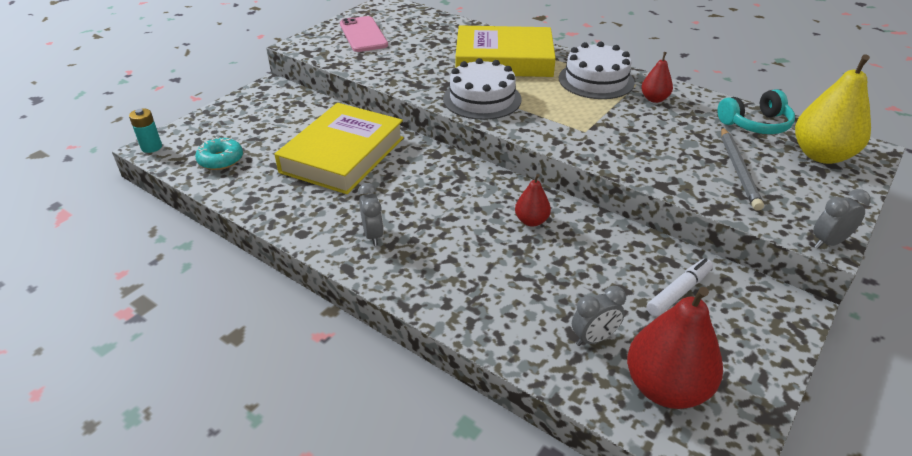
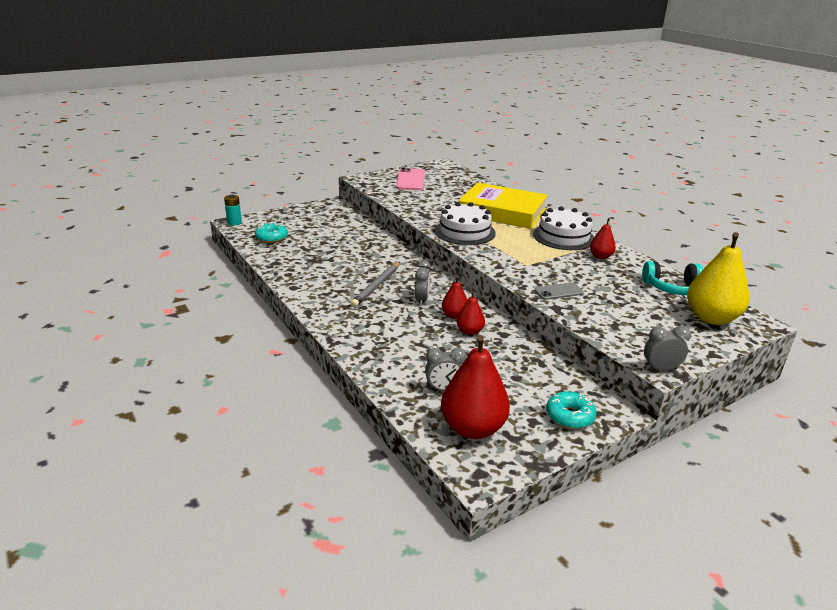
camera: 20 degrees right, 10 degrees down
yellow book [274,103,404,194] -> none
grey clock [358,183,384,246] -> grey clock moved to [415,260,431,306]
white marker [646,258,713,317] -> none
grey pencil [721,127,764,211] -> grey pencil moved to [350,262,400,307]
none -> red pear [457,291,485,335]
none -> grey phone [534,282,584,300]
none -> turquoise donut [546,391,597,429]

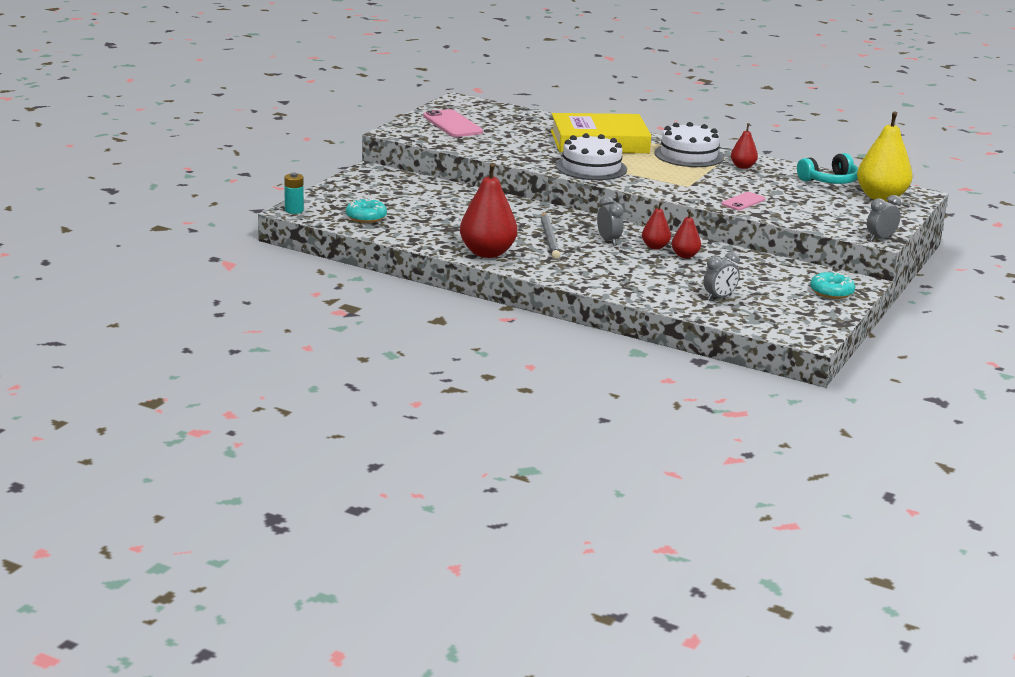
camera: 30 degrees left, 5 degrees down
red pear [441,335,510,439] -> red pear moved to [460,163,517,258]
grey phone [534,282,584,300] -> pink phone [721,192,765,210]

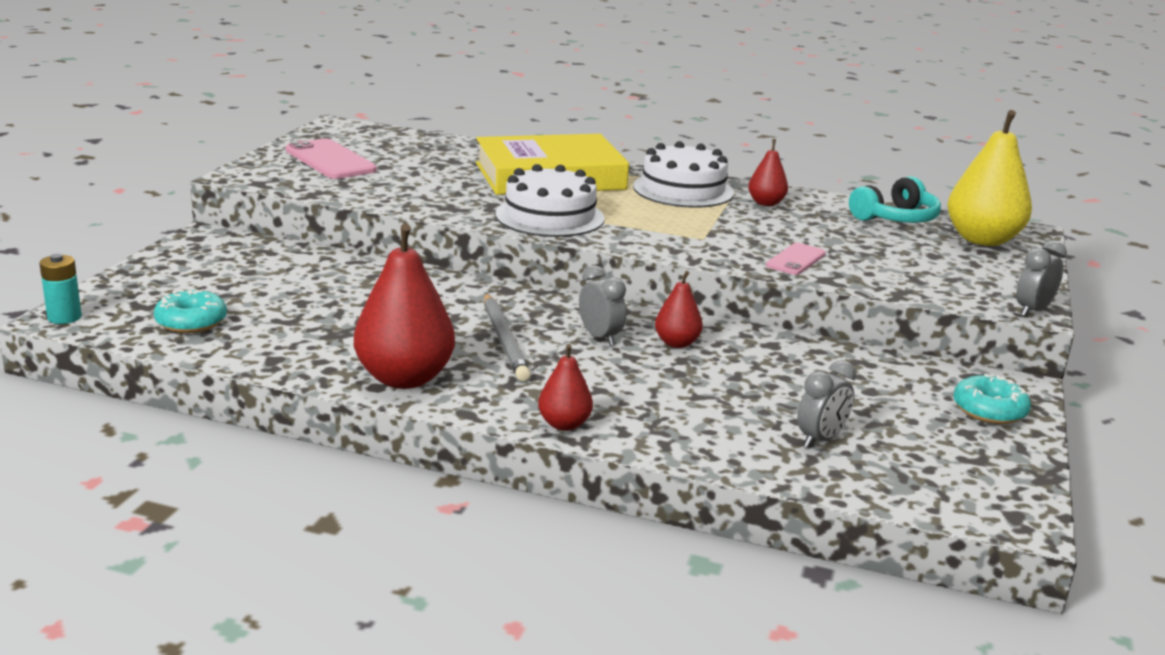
camera: 10 degrees left, 0 degrees up
red pear [672,210,701,258] -> red pear moved to [538,344,593,431]

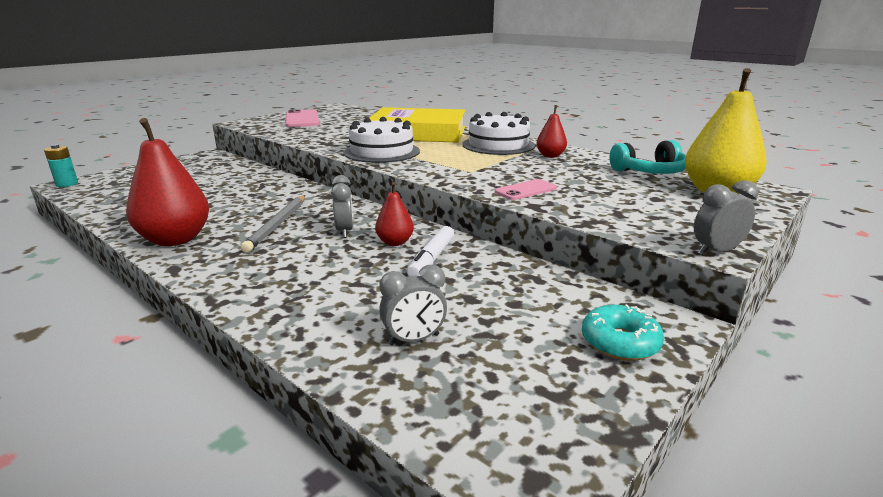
camera: 25 degrees right, 0 degrees up
turquoise donut [154,289,227,333] -> none
red pear [538,344,593,431] -> none
none -> white marker [407,226,454,276]

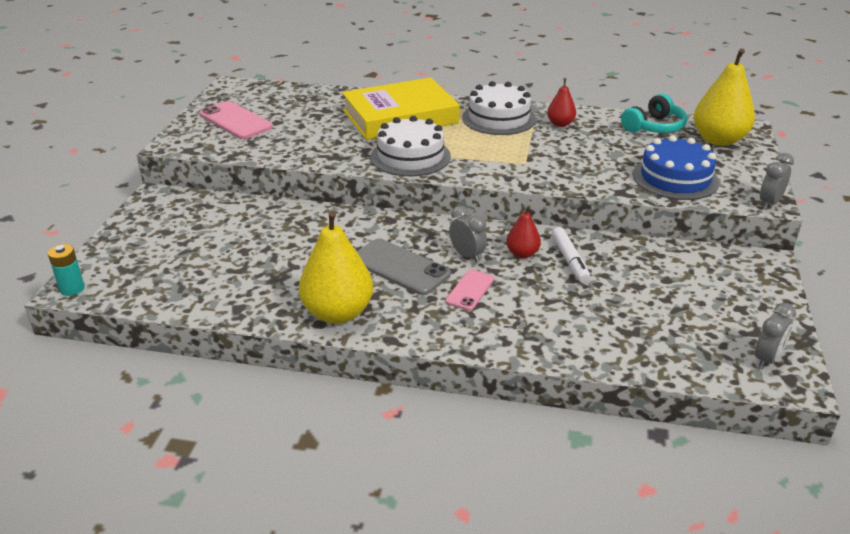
camera: 30 degrees left, 10 degrees up
red pear [126,118,209,246] -> yellow pear [299,211,373,324]
grey pencil [240,195,305,253] -> grey phone [357,238,451,295]
grey clock [379,265,447,346] -> grey clock moved to [755,303,796,369]
pink phone [495,179,557,200] -> pink phone moved to [446,270,494,311]
turquoise donut [582,304,664,361] -> none
none -> blue cake [633,135,719,200]

